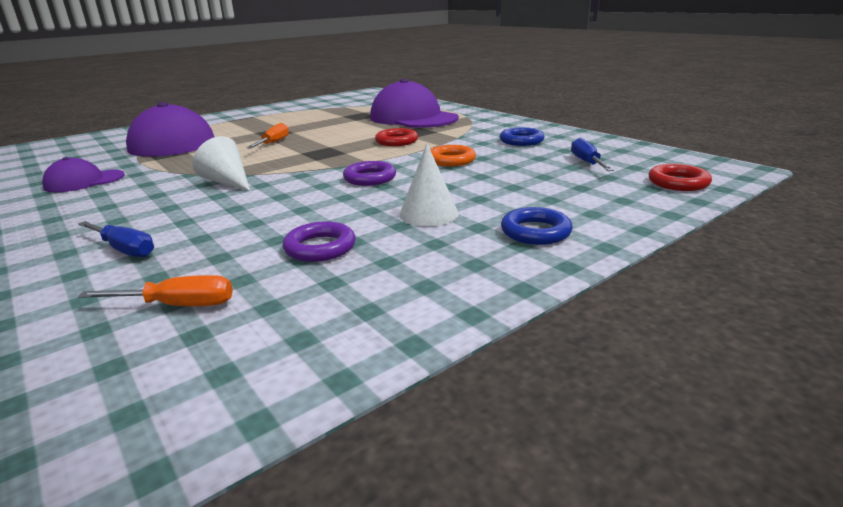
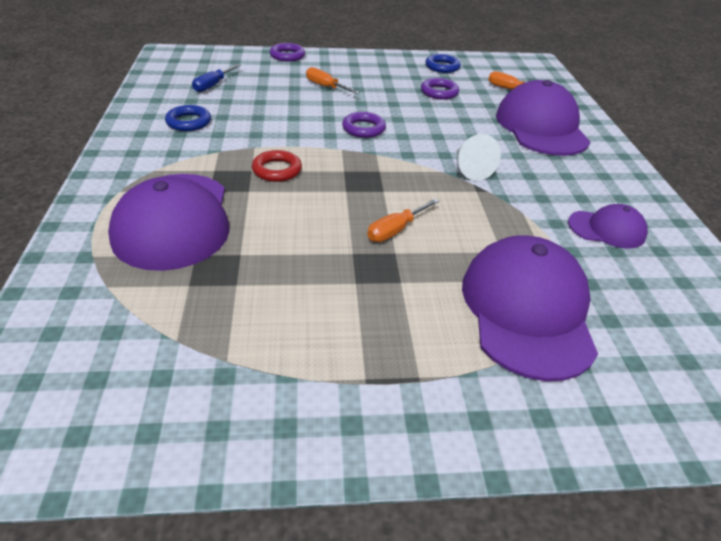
camera: 150 degrees left, 15 degrees up
blue screwdriver [78,221,154,257] -> purple cap [496,80,591,156]
white cone [399,144,459,226] -> none
orange ring [430,145,476,167] -> none
blue ring [501,207,573,245] -> blue ring moved to [425,54,461,73]
red ring [649,164,712,191] -> none
none -> purple ring [270,43,305,62]
none -> orange screwdriver [306,67,360,94]

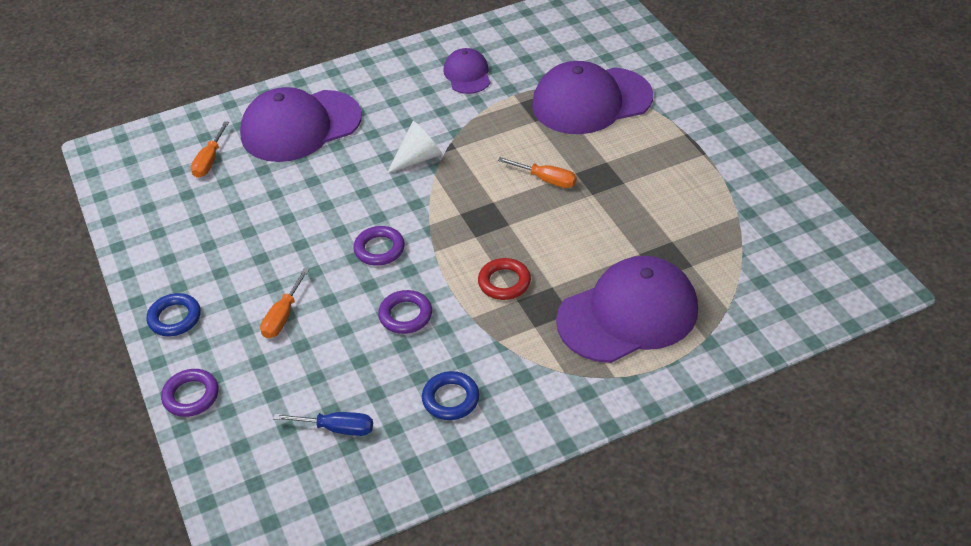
camera: 105 degrees left, 5 degrees up
purple ring [421,78,459,100] -> purple ring moved to [378,290,432,334]
blue ring [425,54,461,73] -> blue ring moved to [147,293,201,336]

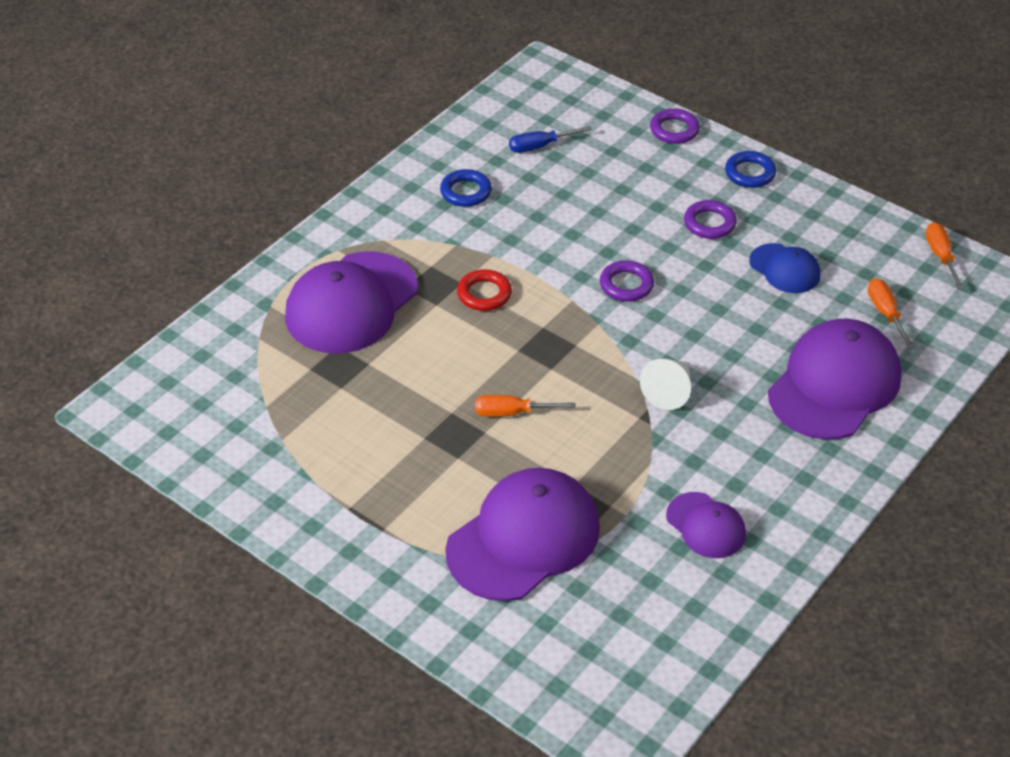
camera: 150 degrees right, 0 degrees up
orange screwdriver [260,268,309,339] -> orange screwdriver moved to [926,222,964,290]
purple ring [378,290,432,334] -> purple ring moved to [684,200,737,239]
none -> blue cap [749,243,820,293]

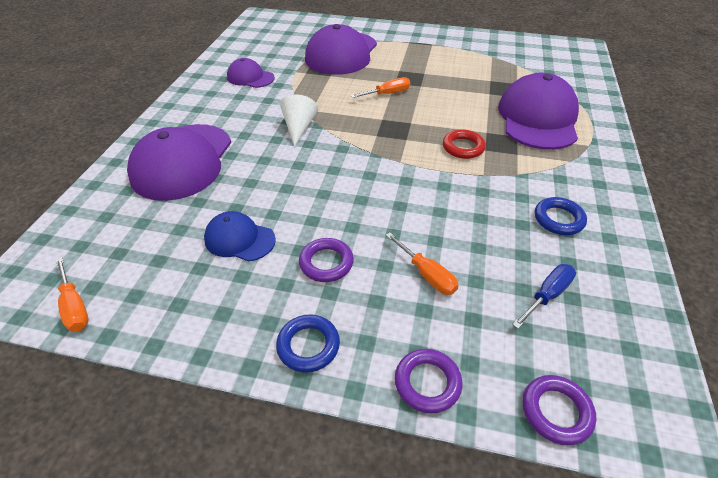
camera: 155 degrees right, 0 degrees up
purple ring [600,260,654,302] -> purple ring moved to [523,375,596,445]
orange screwdriver [868,278,915,349] -> orange screwdriver moved to [386,232,459,295]

